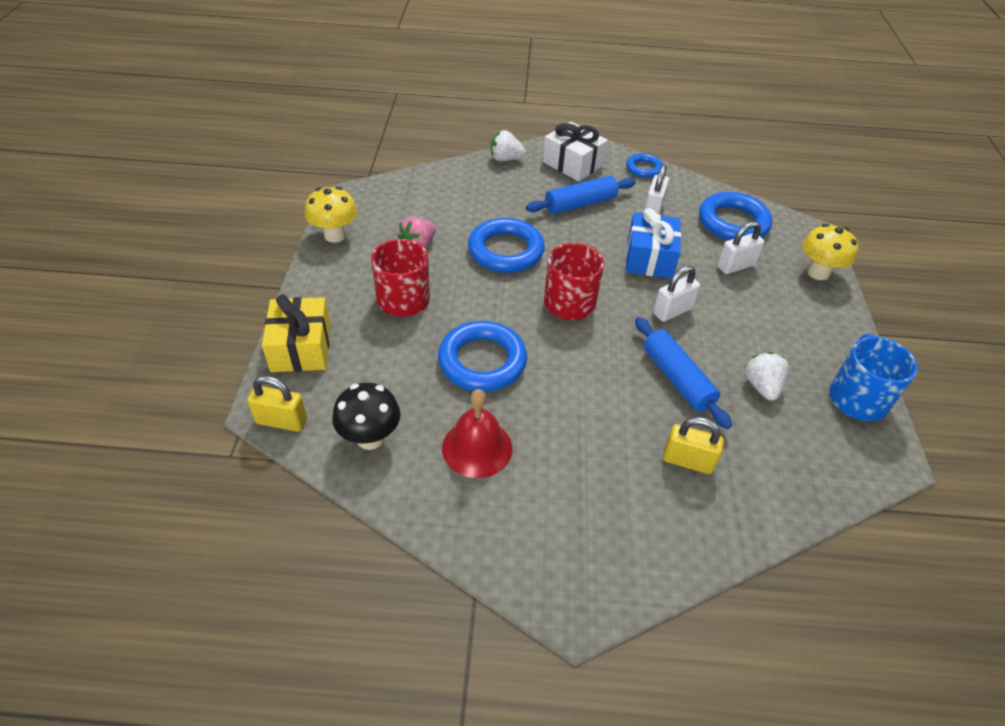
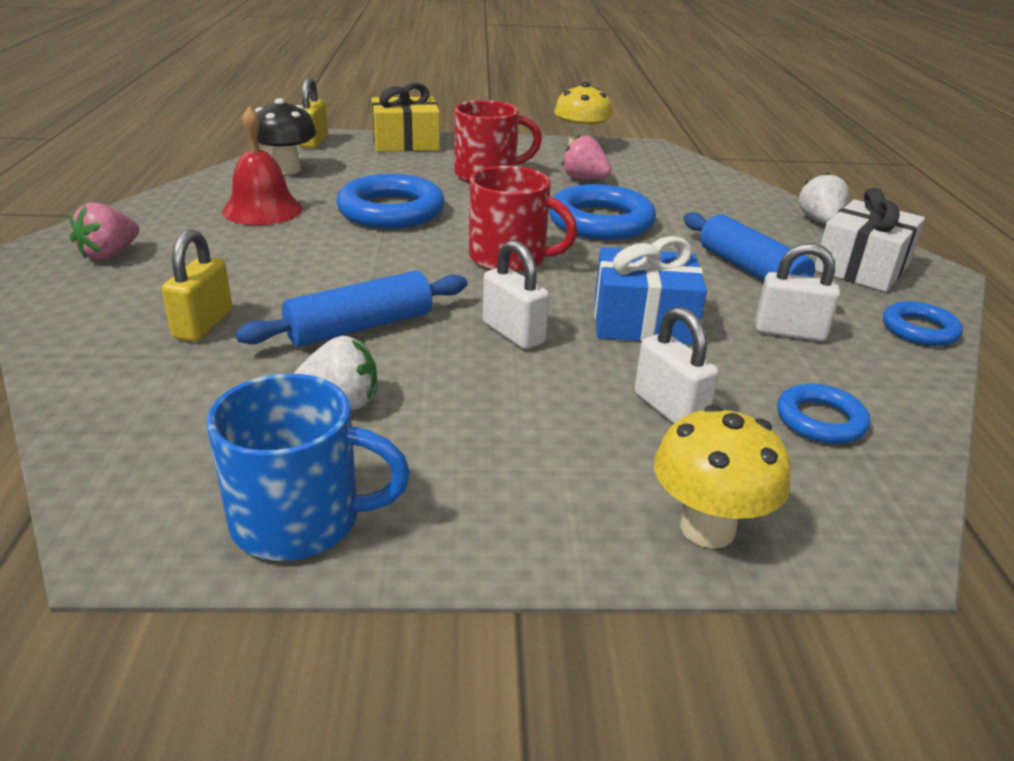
camera: 85 degrees right, 15 degrees down
blue ring [699,192,772,240] -> blue ring [777,384,870,444], size x0.56
none -> pink strawberry [70,203,139,261]

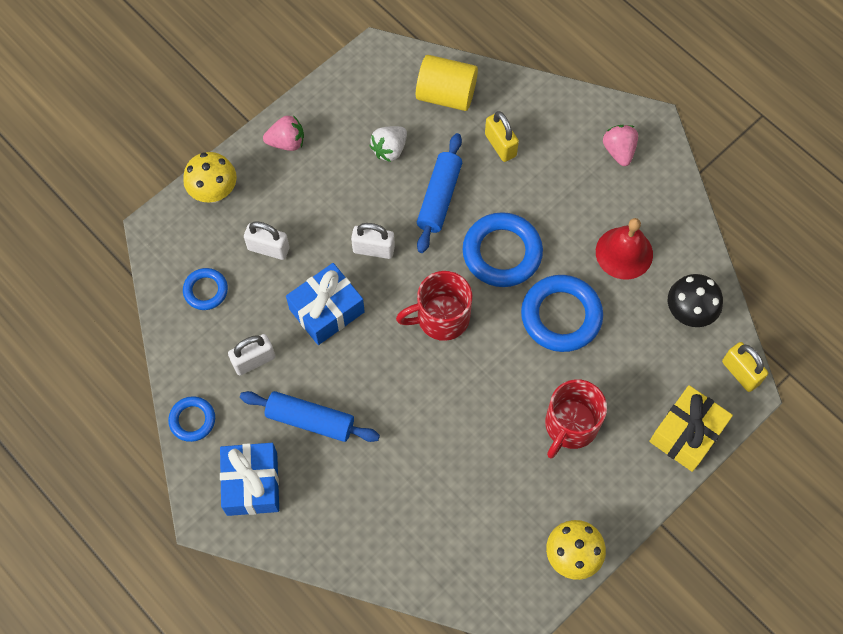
camera: 140 degrees right, 35 degrees up
blue mug [207,374,410,561] -> none
blue ring [549,184,656,240] -> blue ring moved to [463,212,543,287]
pink strawberry [562,135,612,180] -> pink strawberry moved to [263,115,304,151]
white strawberry [799,172,849,224] -> none
white gift [815,188,925,292] -> blue gift [220,443,279,516]
none -> yellow cylinder [416,55,478,111]

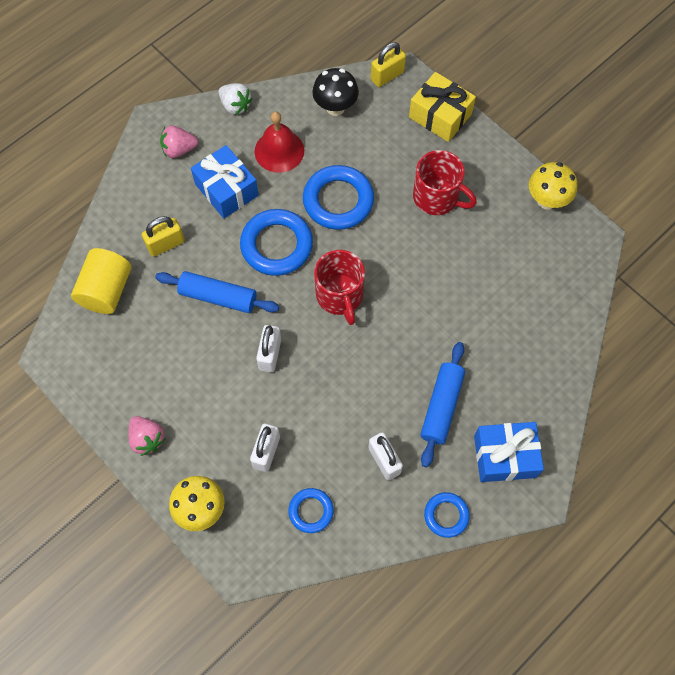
camera: 90 degrees left, 0 degrees up
pink strawberry [263,115,304,151] -> pink strawberry turned 150 degrees clockwise [128,416,165,456]
blue gift [286,263,365,345] -> blue gift moved to [191,145,259,218]
white strawberry [369,126,407,162] -> white strawberry moved to [219,83,252,115]

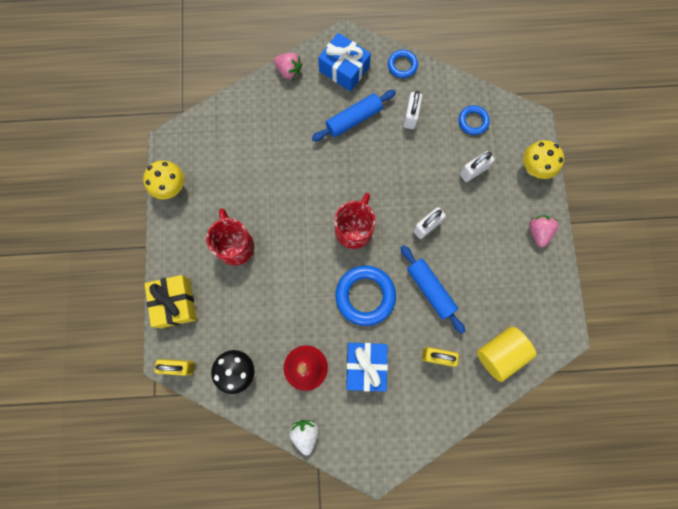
camera: 140 degrees left, 10 degrees up
pink strawberry [160,125,198,158] -> pink strawberry moved to [274,53,302,79]
blue ring [303,165,374,230] -> none

